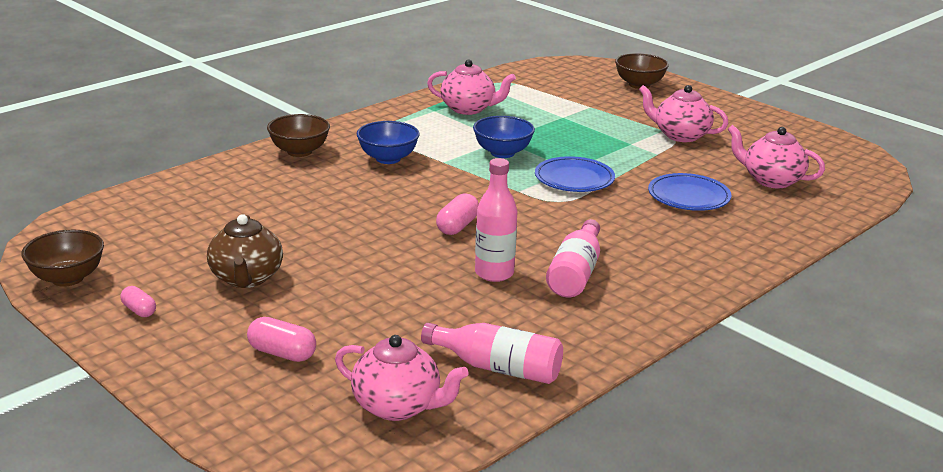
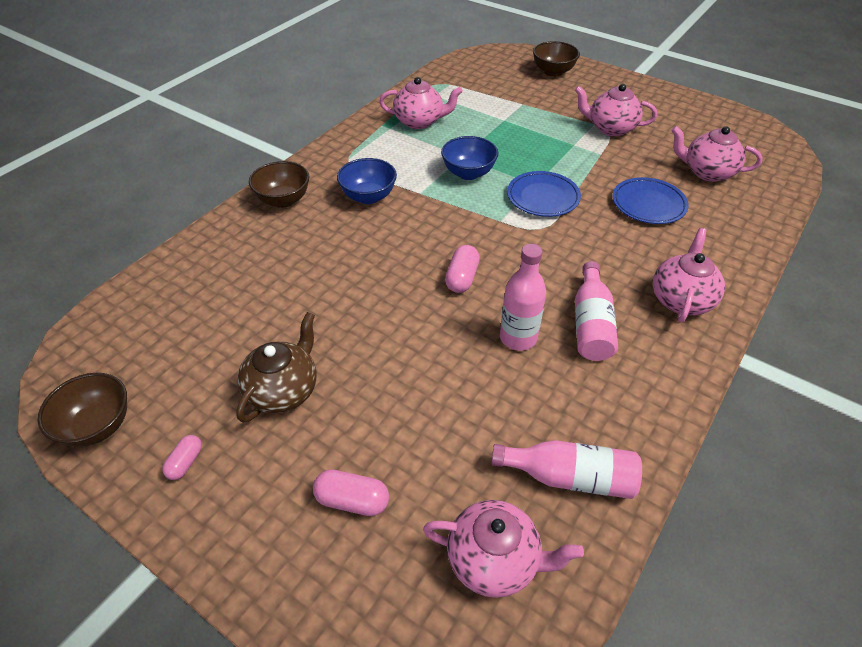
camera: 10 degrees left, 20 degrees up
pink capsule [121,286,156,317] -> pink capsule turned 75 degrees clockwise [162,435,202,480]
brown teapot [207,214,283,288] -> brown teapot turned 135 degrees counterclockwise [236,312,317,423]
none -> pink teapot [653,228,725,323]

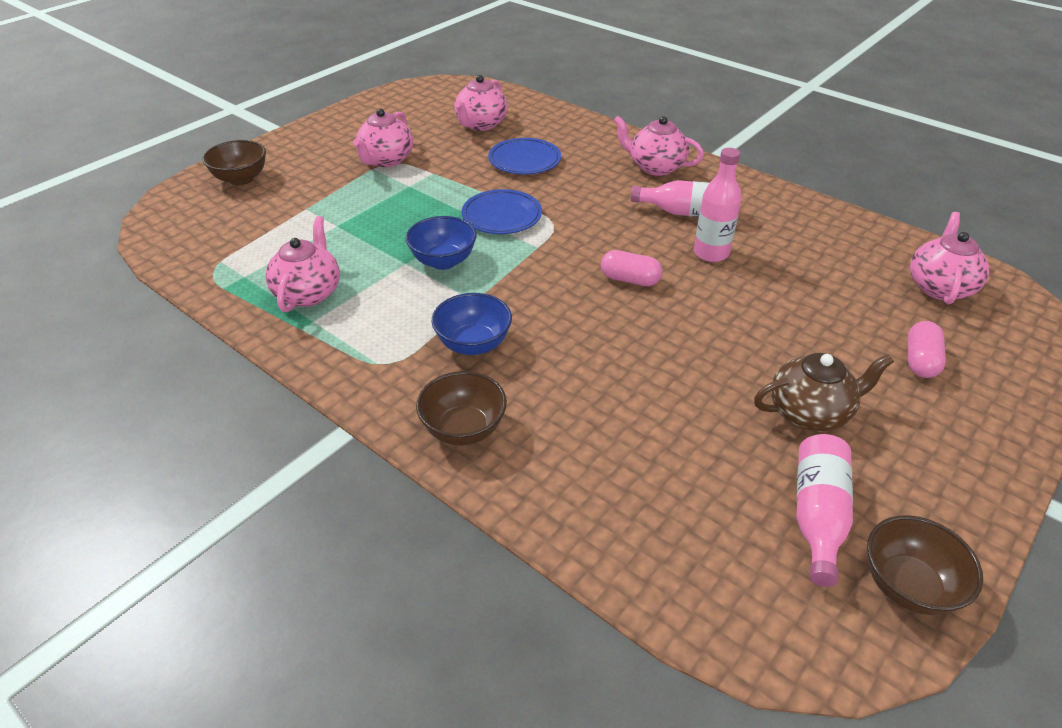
camera: 85 degrees left, 5 degrees down
pink capsule [162,435,202,480] -> none
brown teapot [236,312,317,423] -> brown teapot turned 135 degrees clockwise [754,353,894,431]
pink bottle [491,440,642,499] -> pink bottle moved to [797,434,853,587]

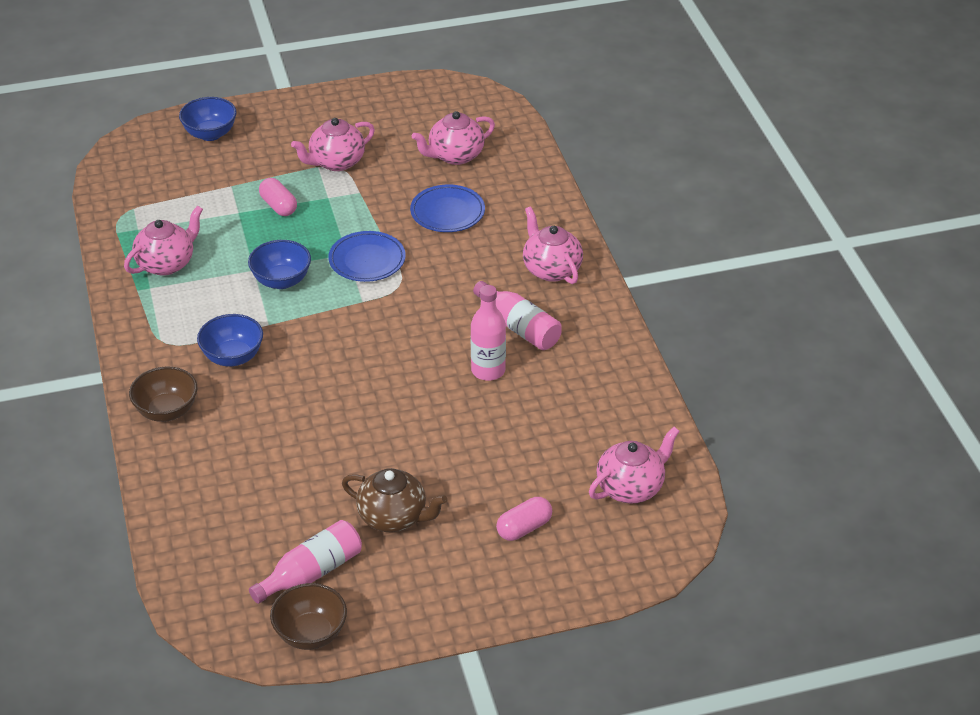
camera: 35 degrees right, 0 degrees up
brown bowl [202,140,266,185] -> blue bowl [179,97,237,141]
pink capsule [601,250,662,286] -> pink capsule moved to [259,178,297,216]

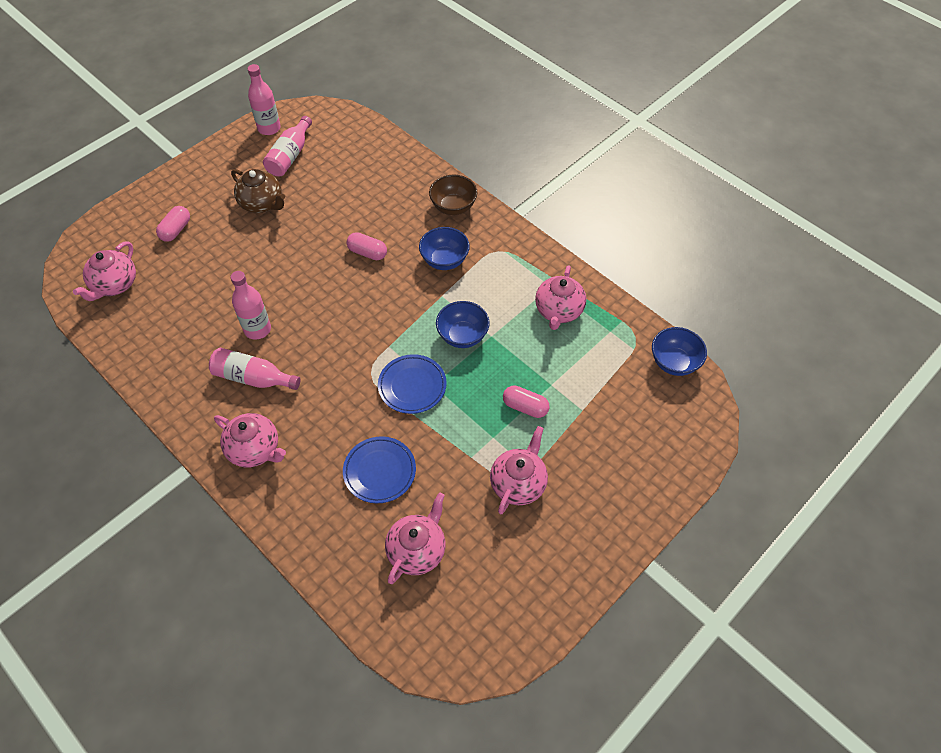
camera: 150 degrees right, 15 degrees up
blue bowl [179,97,237,141] -> blue bowl moved to [652,327,707,376]
brown bowl [270,583,347,650] -> pink bottle [248,64,281,135]
brown teapot [342,468,447,532] -> brown teapot turned 135 degrees counterclockwise [231,169,285,213]
none -> pink capsule [347,232,387,260]

